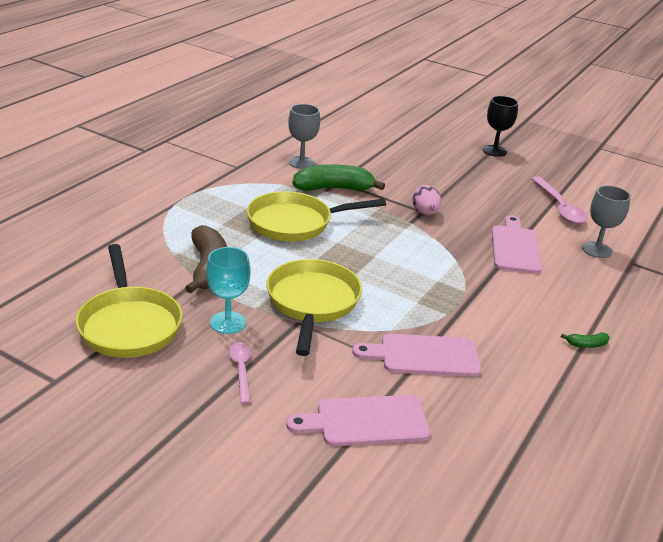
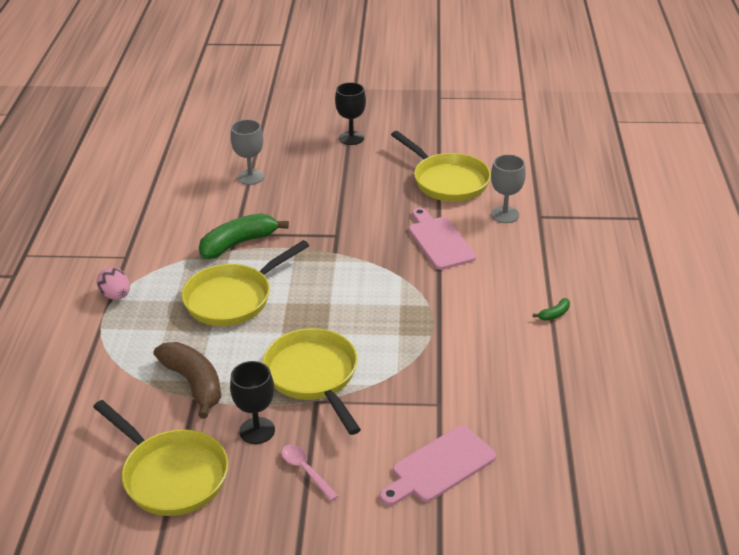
camera: 25 degrees left, 5 degrees up
turquoise goblet [206,247,251,334] -> black goblet [230,361,275,444]
grey goblet [288,104,320,169] -> grey goblet moved to [230,119,264,185]
pink cutting board [352,334,481,377] -> none
pink egg [412,185,441,215] -> pink egg moved to [97,267,130,300]
pink spoon [531,176,587,224] -> yellow pan [391,131,491,202]

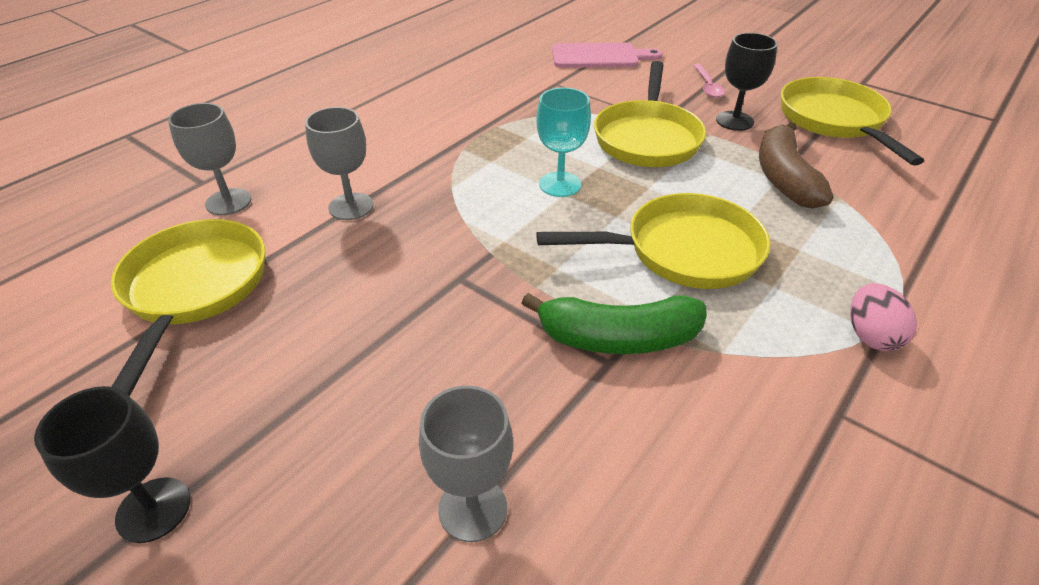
camera: 145 degrees left, 5 degrees up
pink cutting board [409,208,476,270] -> grey goblet [305,107,373,220]
green banana [533,298,570,321] -> none
none -> turquoise goblet [536,88,591,197]

